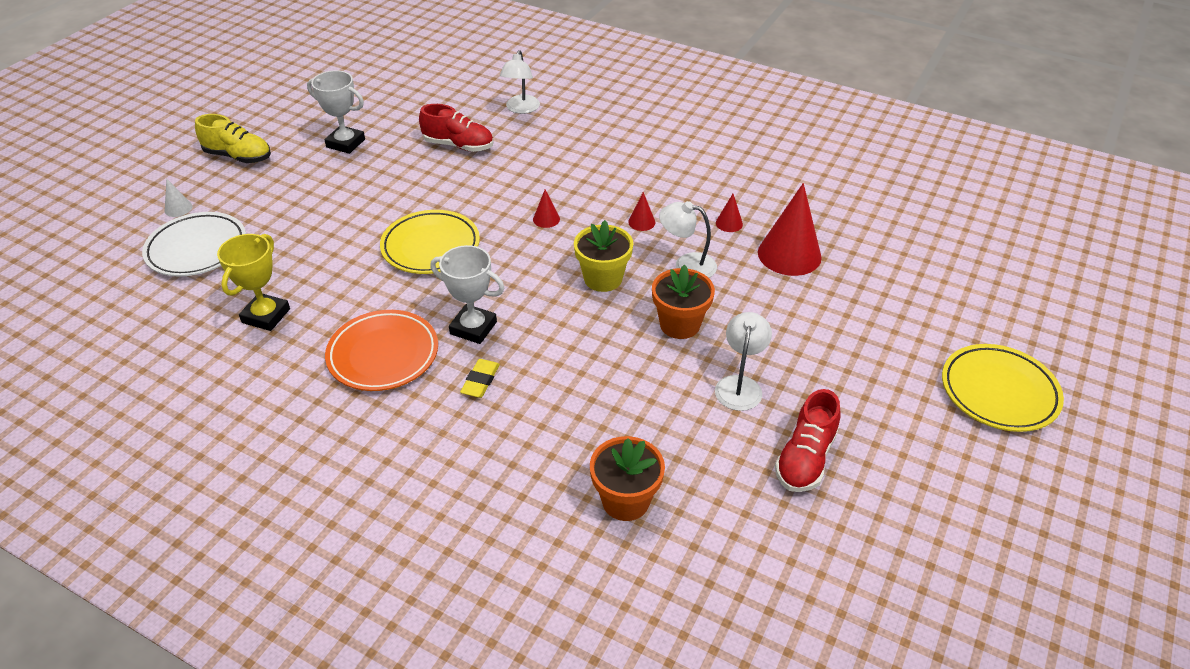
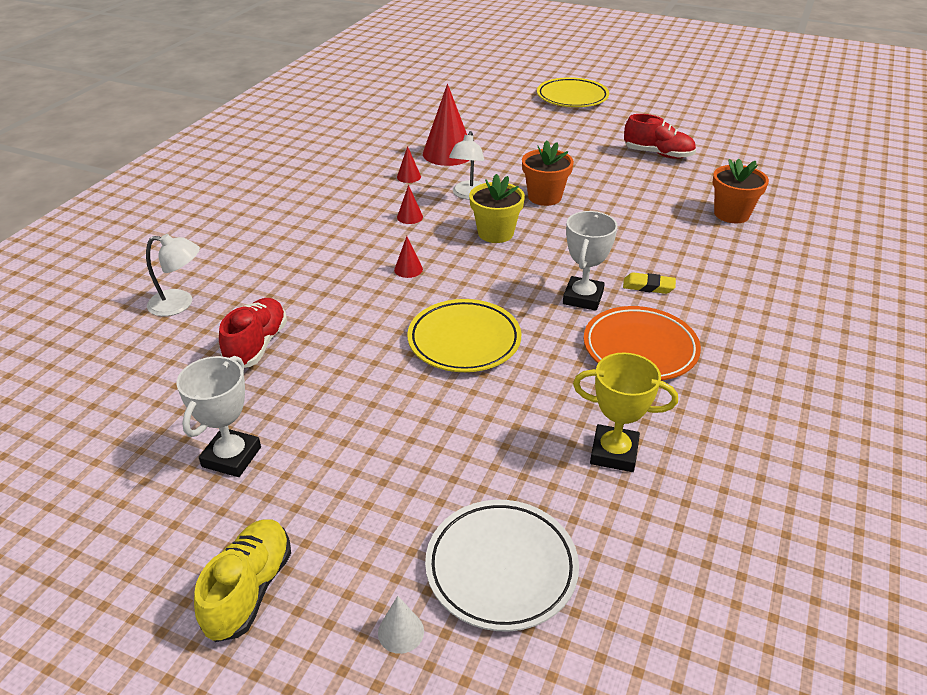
camera: 95 degrees left, 5 degrees down
white lamp [715,312,772,411] -> none

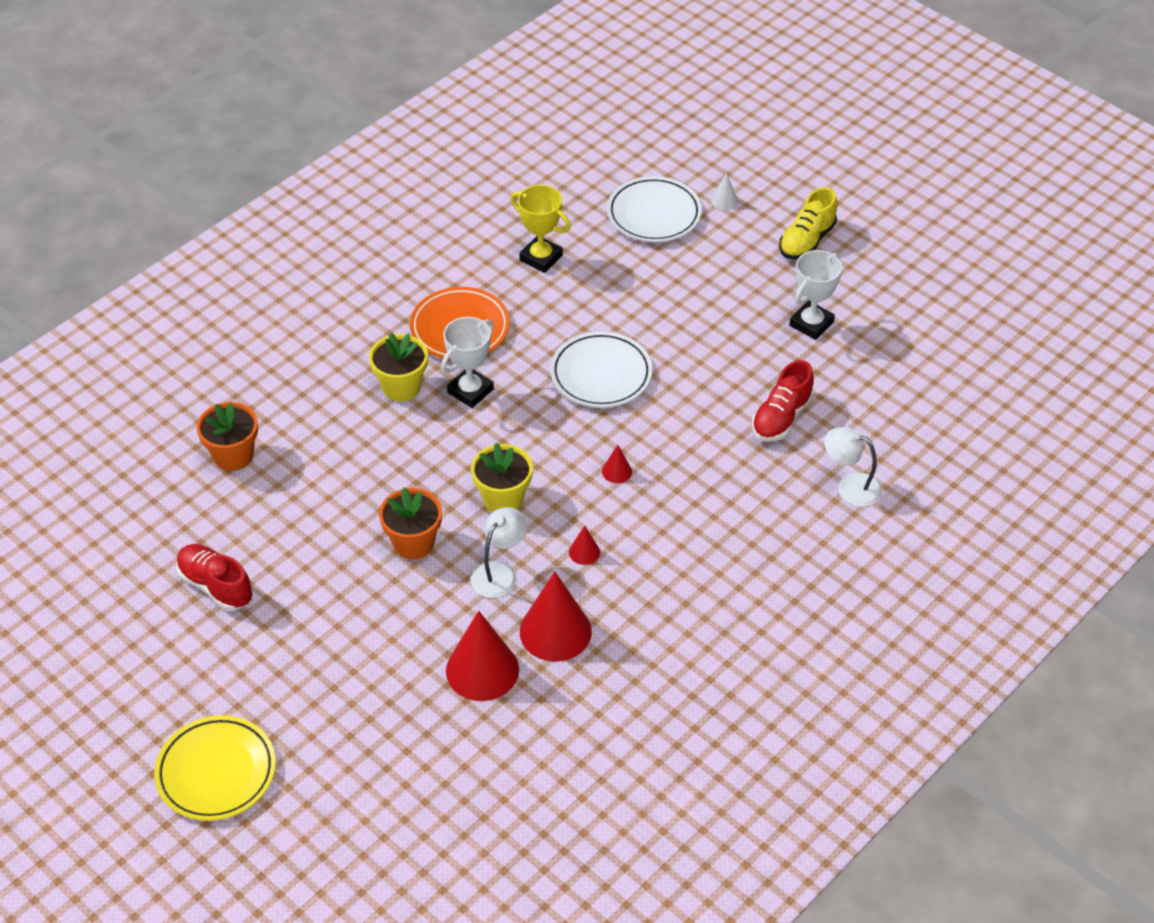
camera: 160 degrees left, 10 degrees up
red cone [397,146,421,183] -> red cone [520,571,592,662], size x2.24
yellow plate [407,299,521,372] -> white plate [550,331,653,408]
yellow eraser [623,272,676,294] -> yellow flower pot [369,333,428,402]

